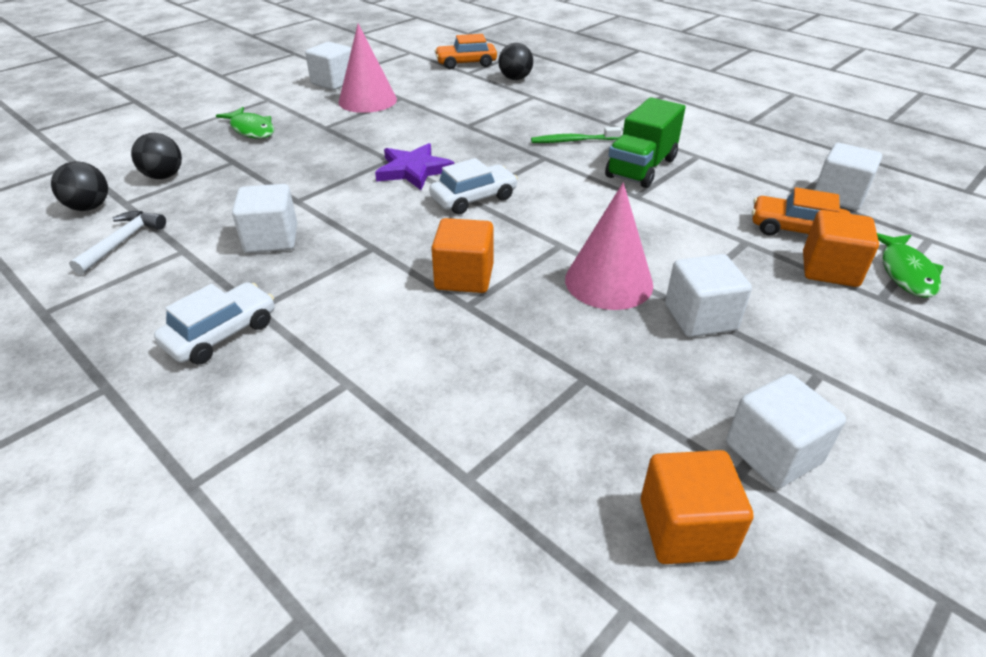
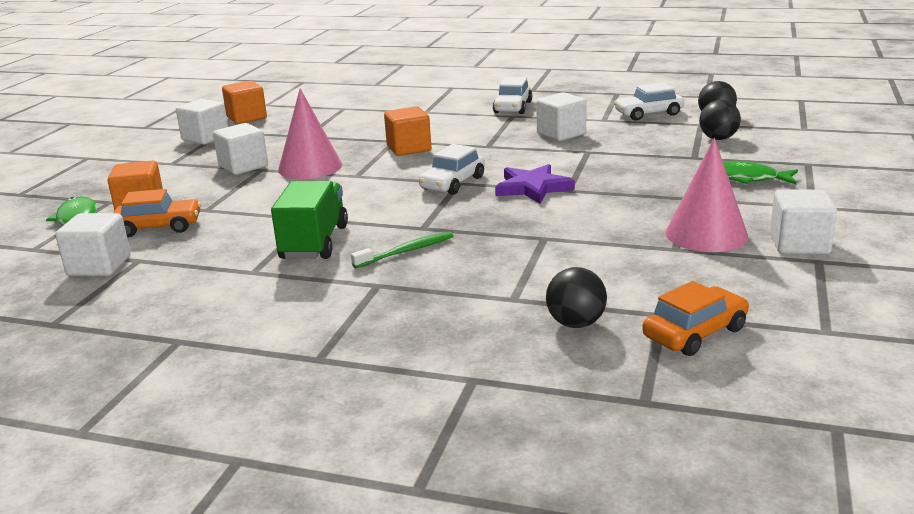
camera: 155 degrees right, 15 degrees down
white hammer [69,211,166,275] -> white car [614,82,684,121]

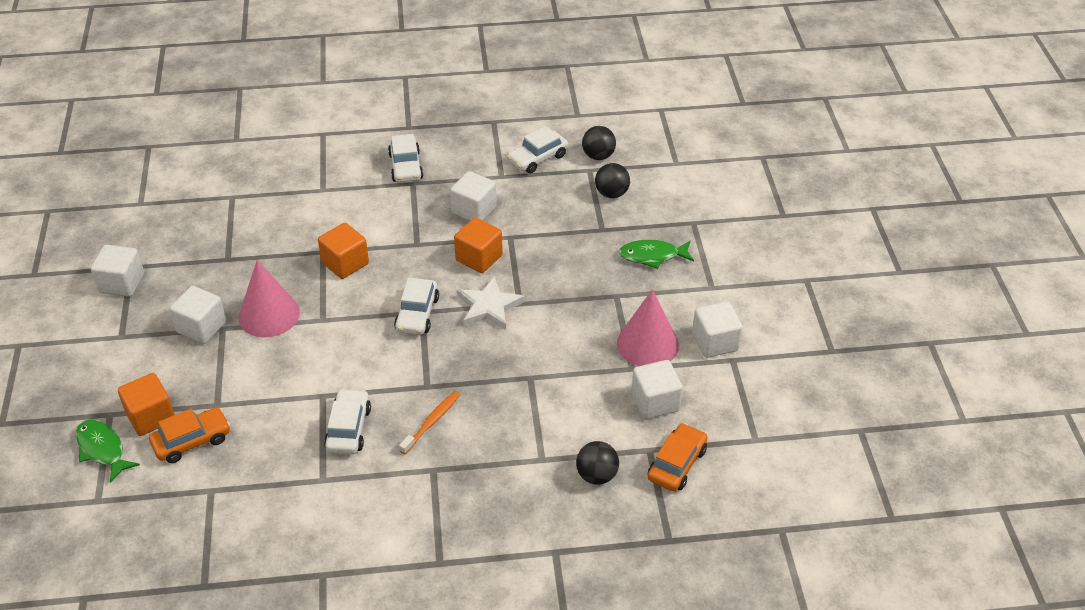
camera: 25 degrees left, 20 degrees up
white cube [55,213,131,276] -> white cube moved to [632,360,683,419]
orange cube [222,81,267,124] -> orange cube moved to [454,217,503,273]
green truck [271,181,348,259] -> white car [324,389,371,454]
green toothbrush [351,232,453,268] -> orange toothbrush [399,391,460,454]
purple star [495,164,575,204] -> white star [457,276,525,330]

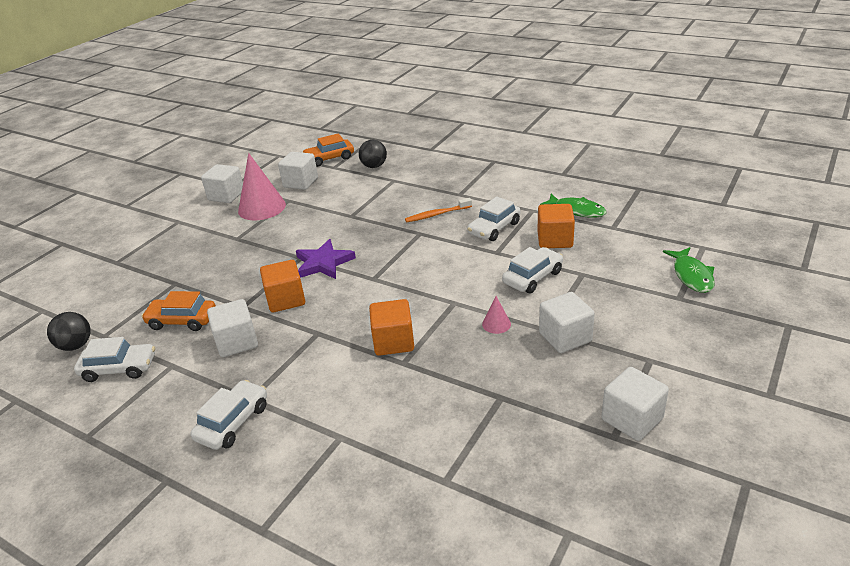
camera: 140 degrees left, 10 degrees down
orange cube [118,373,175,436] -> orange cube moved to [537,204,575,248]
orange car [149,407,231,463] -> orange car moved to [141,291,216,331]
pink cone [238,260,300,338] -> pink cone [482,296,511,334], size x0.45
white car [394,278,439,335] -> white car moved to [502,247,563,293]
white star [457,276,525,330] -> purple star [296,239,356,279]
black ball [595,163,630,198] -> none
green fish [618,240,694,269] -> green fish moved to [540,194,607,218]

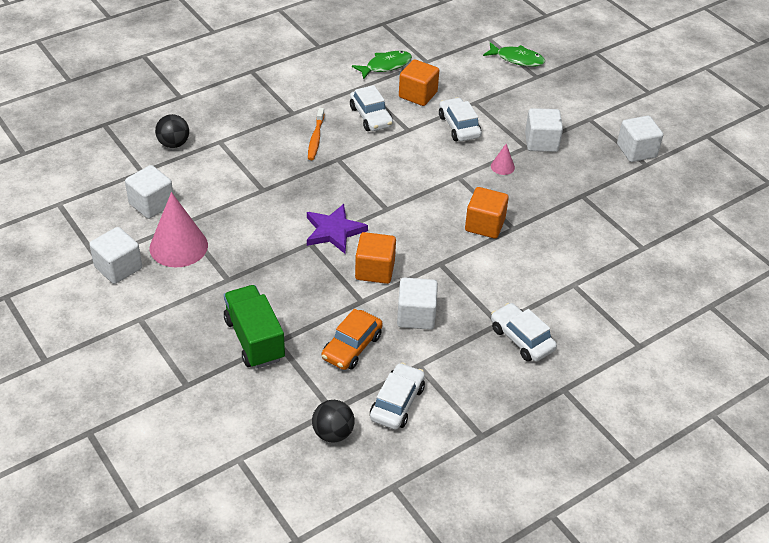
camera: 70 degrees left, 10 degrees up
orange car [302,133,354,167] -> none
none -> green truck [224,285,285,368]

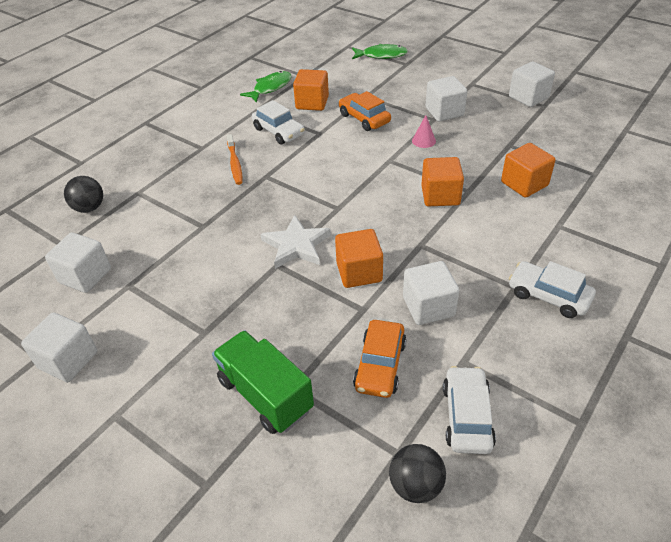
camera: 15 degrees left, 0 degrees up
pink cone [150,192,208,267] -> none
purple star [307,204,368,254] -> white star [261,215,331,269]
white car [439,97,482,141] -> orange car [339,91,391,131]
none -> orange cube [501,143,556,198]

